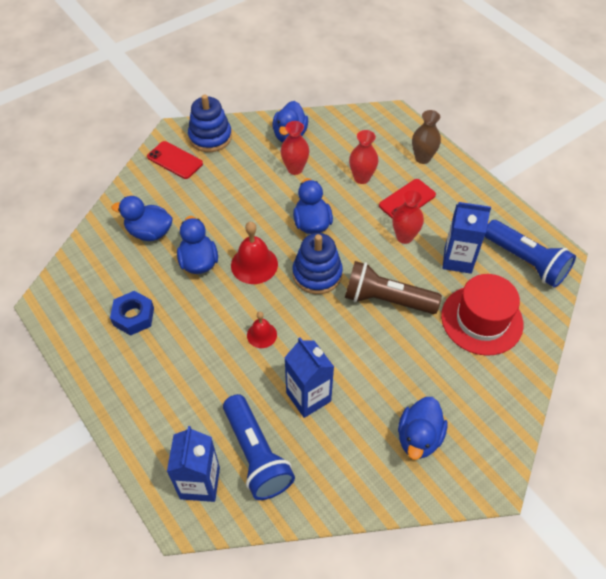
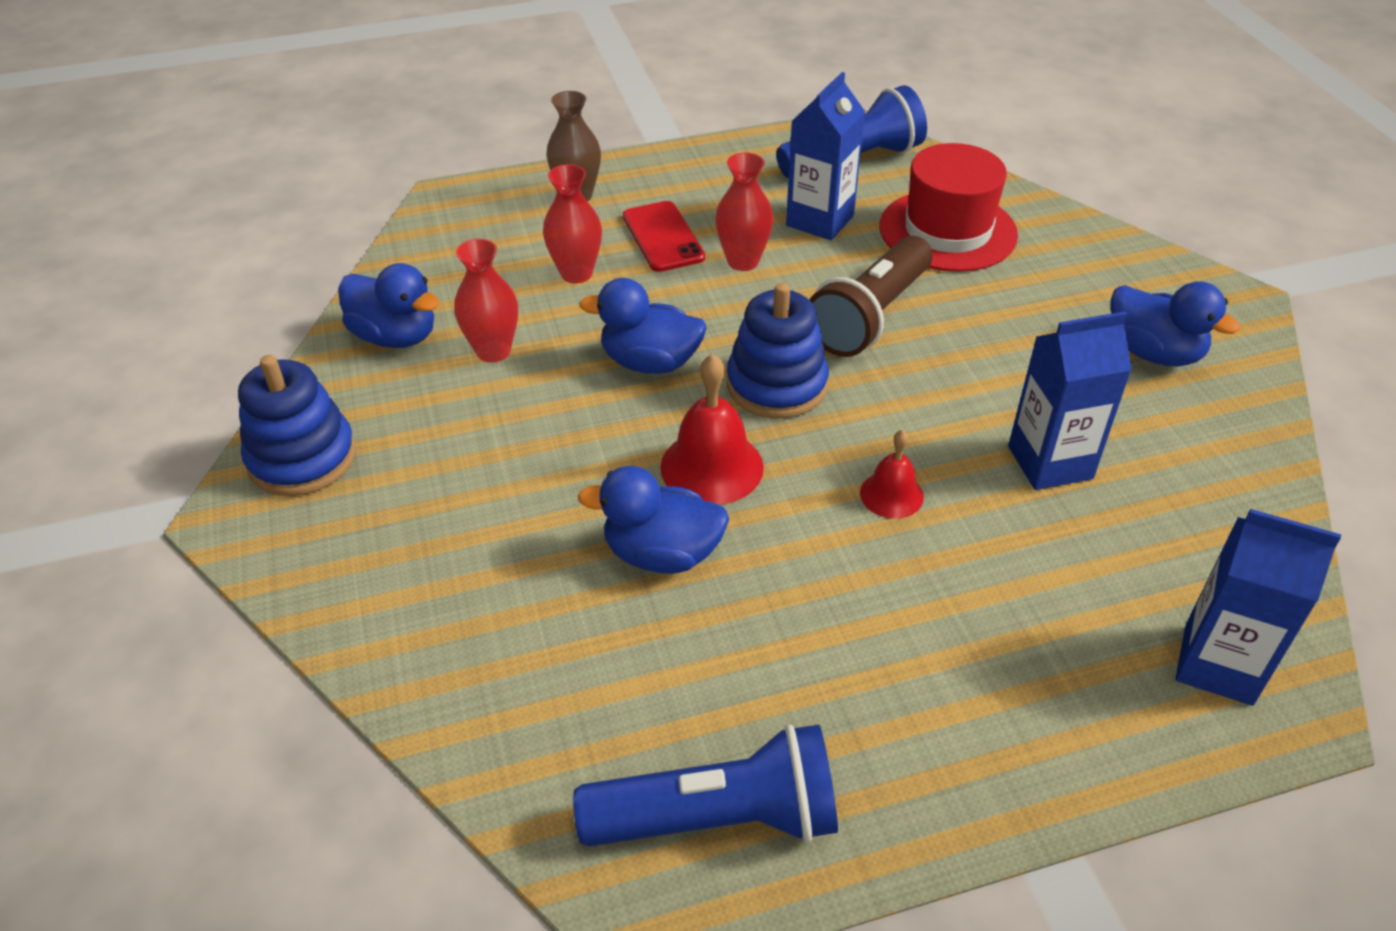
camera: 70 degrees left, 10 degrees down
blue nut [110,291,154,336] -> none
blue duck [112,196,173,241] -> none
red phone [147,141,203,179] -> none
blue flashlight [223,394,295,500] -> blue flashlight moved to [573,724,838,847]

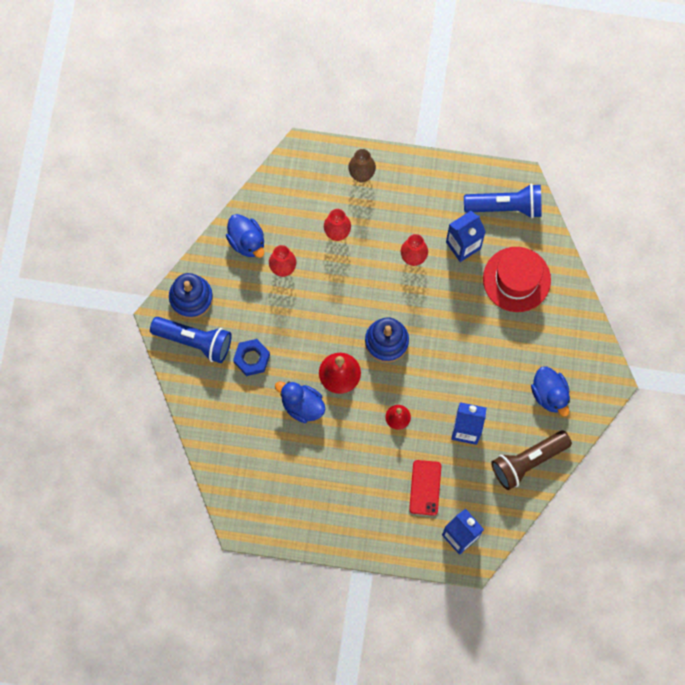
camera: 25 degrees right, 30 degrees up
blue flashlight [573,724,838,847] -> blue flashlight moved to [150,317,231,363]
blue duck [579,278,706,374] -> none
red phone [623,201,705,272] -> red phone moved to [409,460,441,516]
brown flashlight [809,236,932,357] -> brown flashlight moved to [491,431,572,490]
none -> blue nut [233,339,270,376]

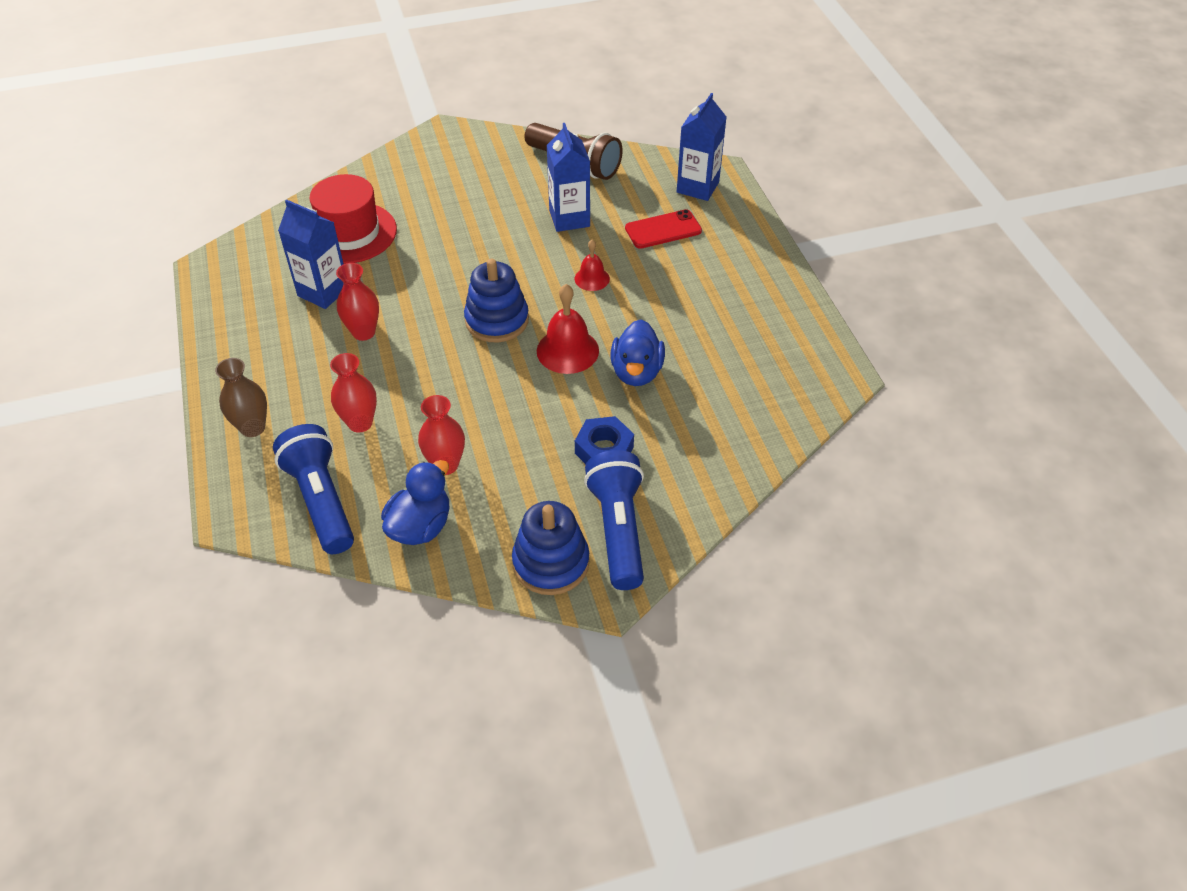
camera: 115 degrees left, 25 degrees down
blue flashlight [464,184,542,218] -> blue flashlight moved to [273,424,354,554]
blue duck [531,366,570,416] -> none

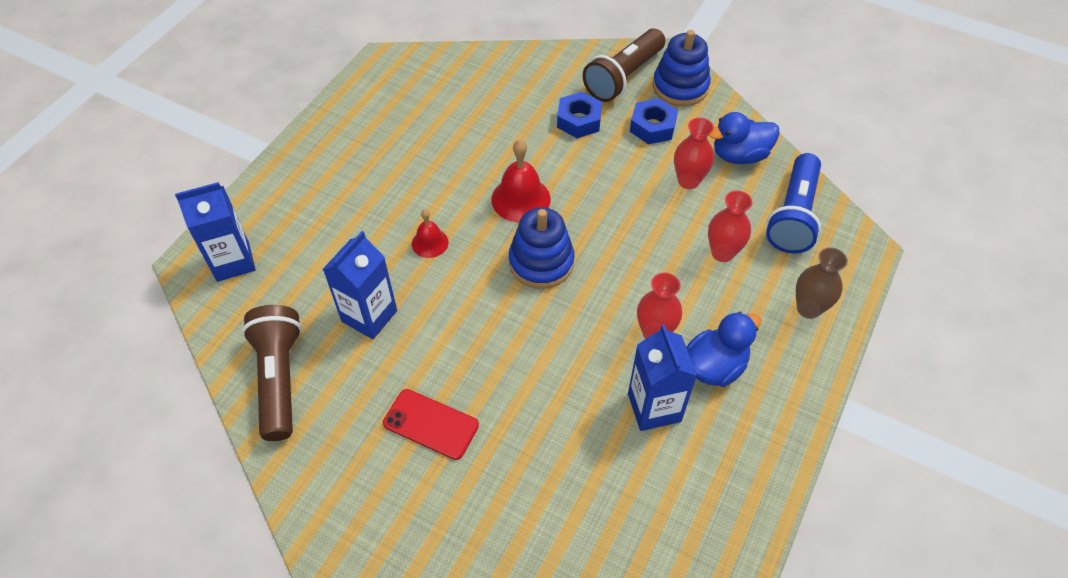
camera: 135 degrees left, 5 degrees up
red hat [309,174,397,264] -> none
blue flashlight [584,450,644,590] -> brown flashlight [583,29,665,102]
blue duck [610,320,665,386] -> blue duck moved to [686,312,761,387]
red phone [625,209,702,249] -> red phone moved to [383,389,479,460]
none -> blue nut [630,98,678,144]

